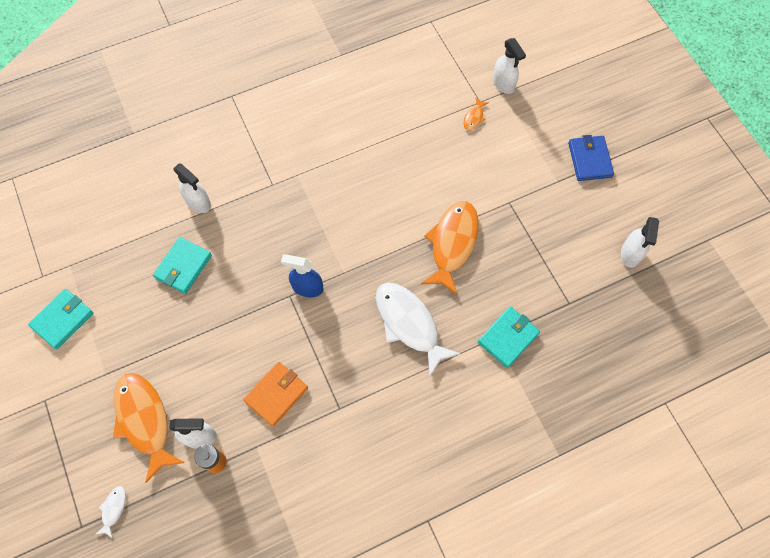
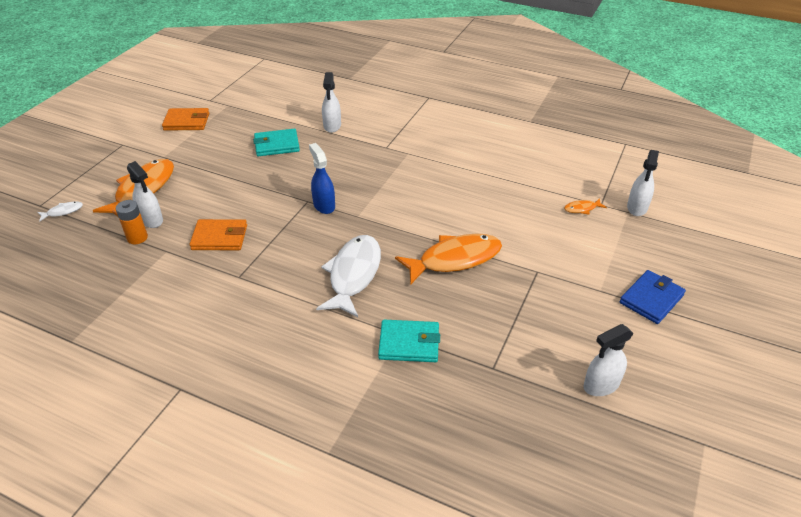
camera: 50 degrees right, 25 degrees down
turquoise wallet [28,289,94,350] -> orange wallet [162,108,209,131]

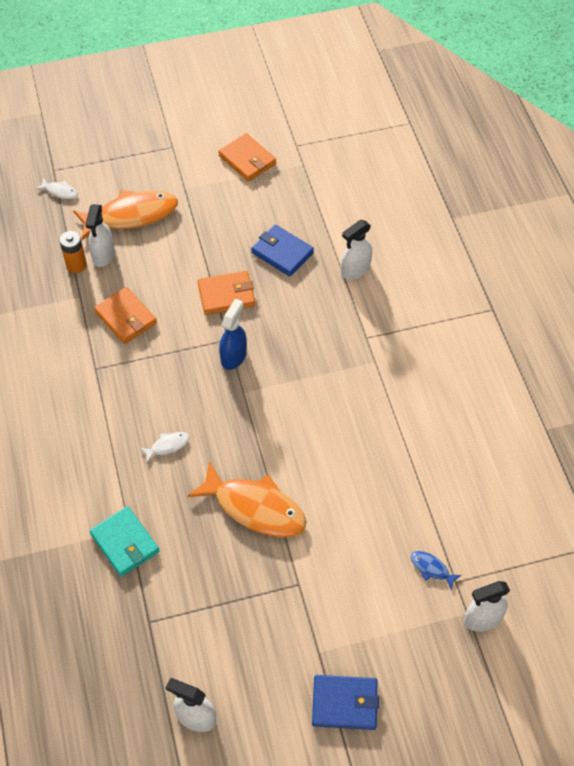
camera: 50 degrees right, 15 degrees up
turquoise wallet [253,129,300,156] -> blue wallet [251,225,314,276]
white fish [316,235,381,317] -> white fish [140,432,189,462], size x0.43
orange fish [564,198,607,215] -> blue fish [411,551,462,591]
none -> orange wallet [198,271,255,315]

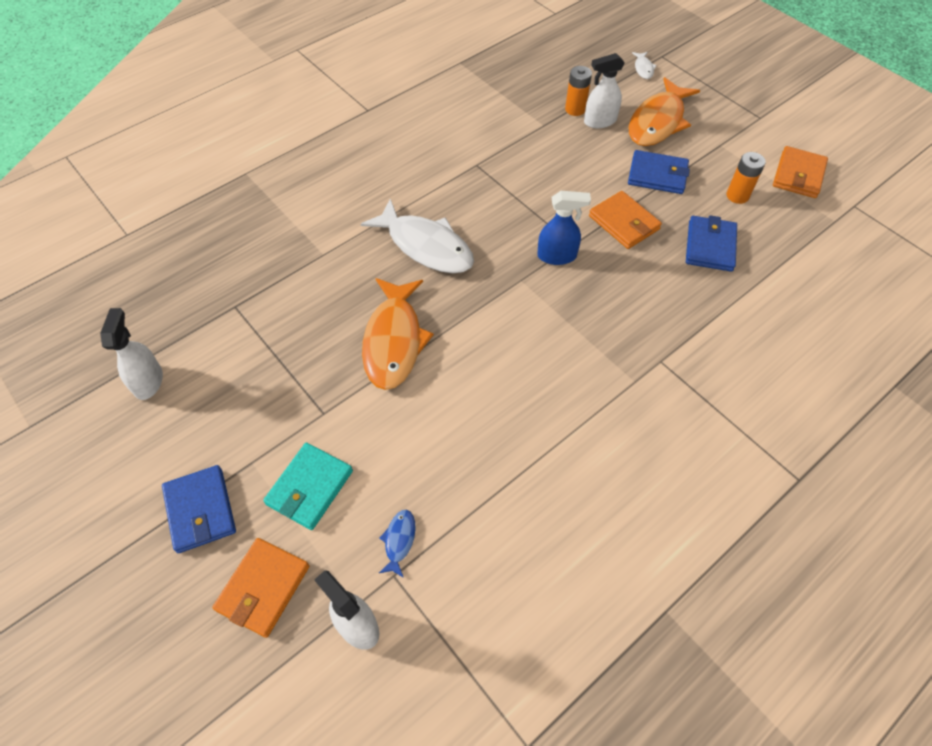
camera: 65 degrees right, 0 degrees up
orange fish [73,190,178,240] -> orange fish turned 75 degrees clockwise [628,77,700,146]
turquoise wallet [90,506,159,577] -> turquoise wallet moved to [263,443,353,530]
orange wallet [94,287,157,344] -> orange wallet moved to [212,538,310,638]
white fish [140,432,189,462] -> white fish [361,198,474,273], size x2.35
white spray bottle [341,220,372,279] -> none
none -> blue wallet [628,150,690,194]
none -> orange battery [726,152,766,204]

